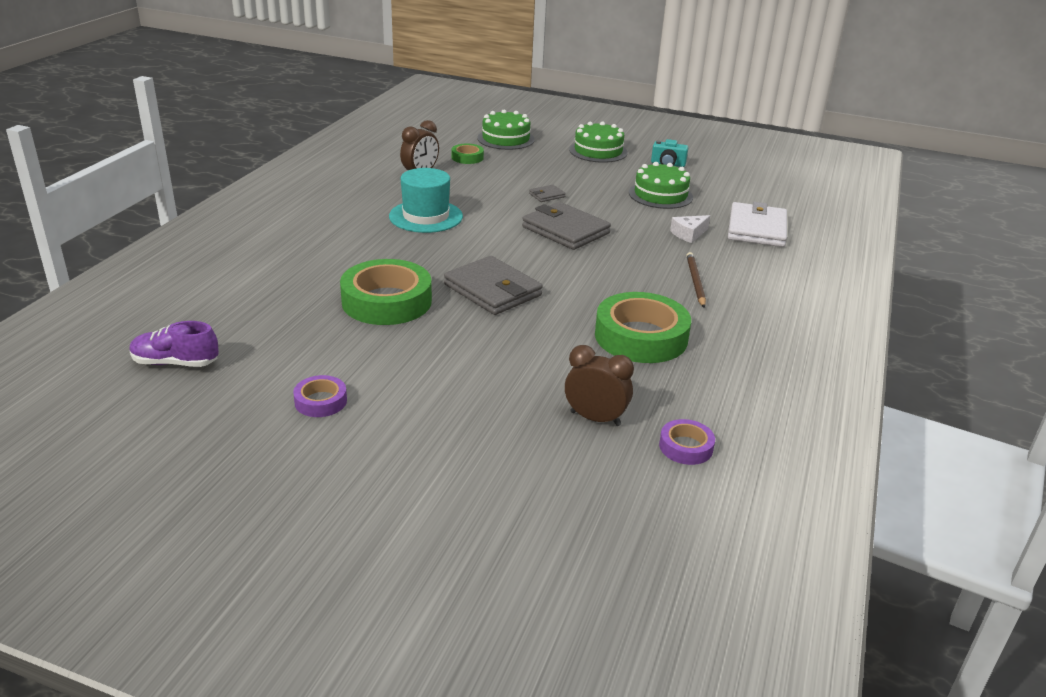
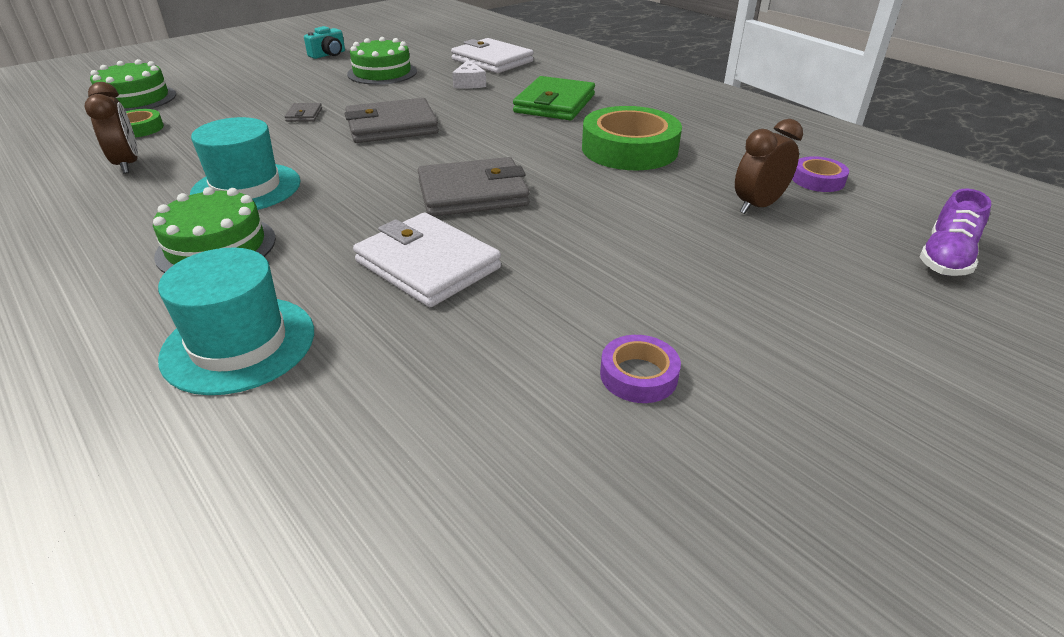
camera: 60 degrees left, 5 degrees up
purple shoe [129,321,219,367] -> purple shoe moved to [920,189,991,276]
green tape [340,259,432,325] -> white wallet [353,213,501,307]
green cake [569,121,628,163] -> green cake moved to [153,187,276,273]
brown pencil [687,252,706,308] -> green wallet [513,76,595,120]
none -> turquoise hat [158,248,314,395]

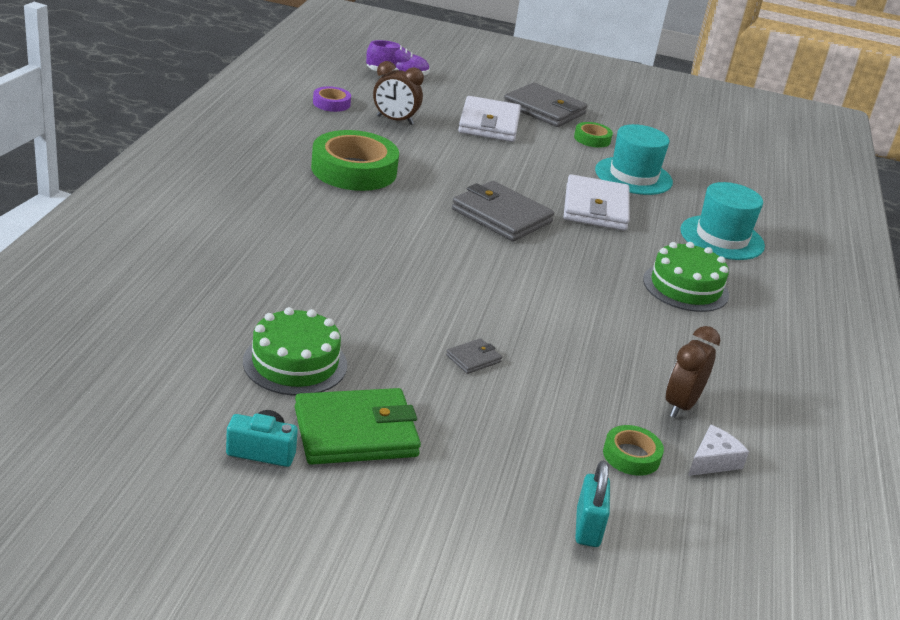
camera: 130 degrees left, 5 degrees down
green cake [90,59,176,111] -> turquoise padlock [575,461,610,547]
turquoise hat [190,117,301,210] -> turquoise hat moved to [595,124,673,195]
grey wallet [345,98,439,143] -> grey wallet moved to [504,83,587,127]
white wallet [451,38,534,73] -> white wallet moved to [458,96,521,142]
white cheese [452,60,486,89] -> white cheese moved to [688,424,749,476]
green wallet [513,76,595,120] -> green wallet moved to [295,388,421,465]
purple tape [600,335,681,403] -> green tape [574,122,613,148]

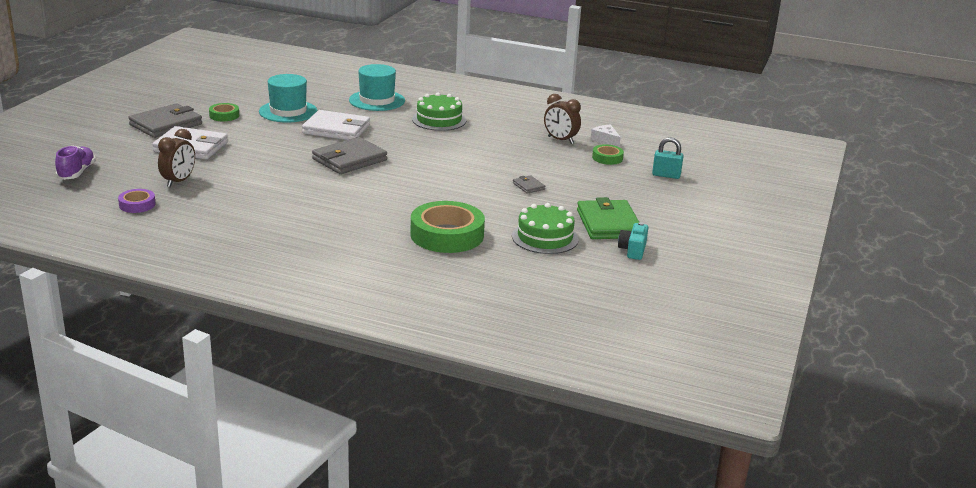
camera: 80 degrees left, 5 degrees down
green tape [311,130,399,191] -> green tape moved to [410,201,485,253]

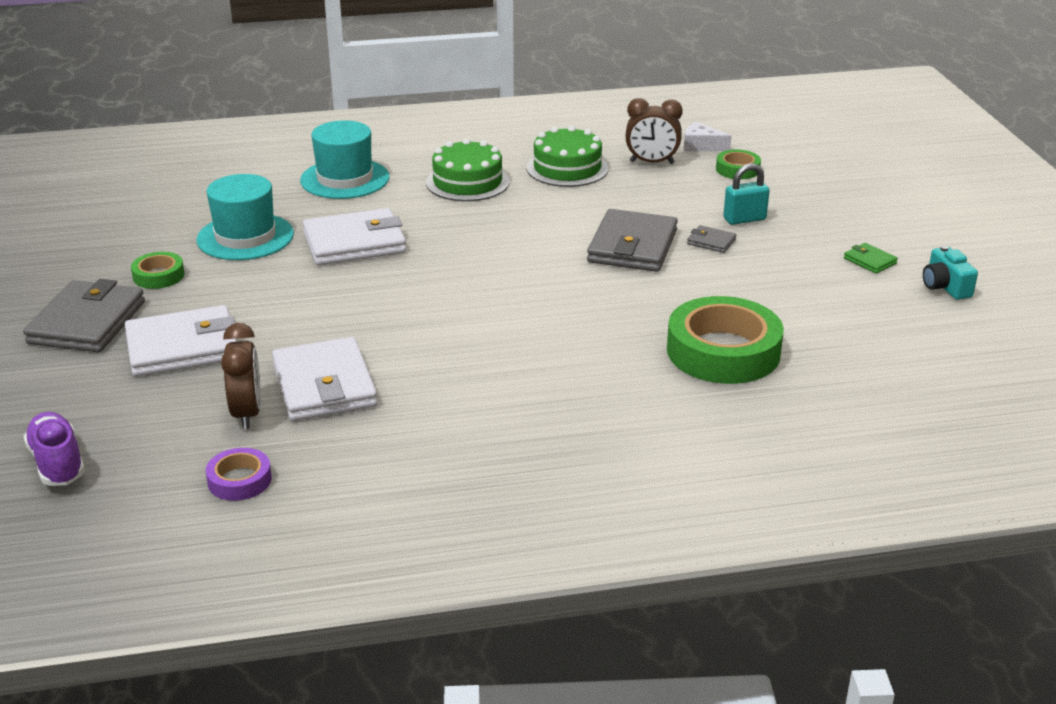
camera: 30 degrees left, 5 degrees up
grey wallet [312,137,387,174] -> grey wallet moved to [587,209,678,272]
green cake [512,203,579,254] -> green cake moved to [527,126,608,187]
green wallet [577,197,639,239] -> green wallet [844,243,898,274], size x0.45
turquoise padlock [652,137,683,179] -> turquoise padlock moved to [723,163,770,225]
none -> white wallet [272,337,378,421]

